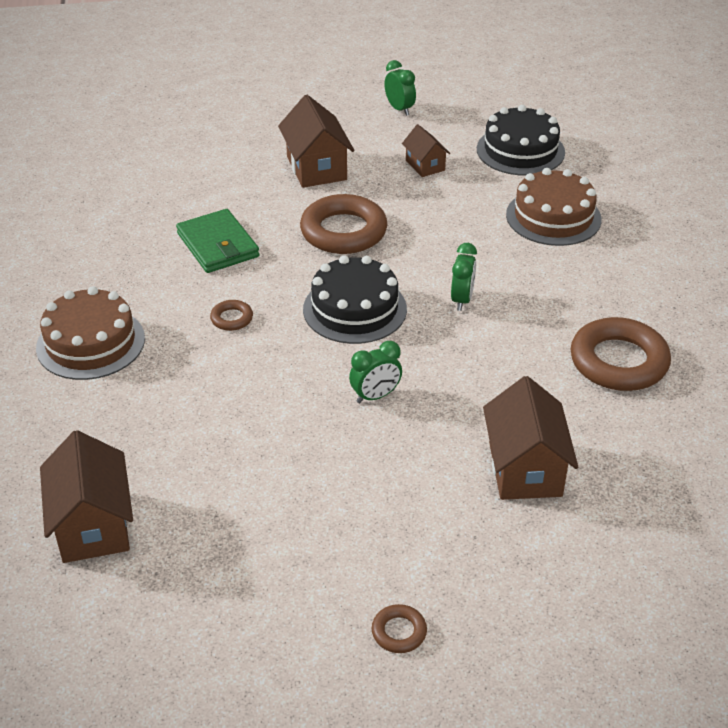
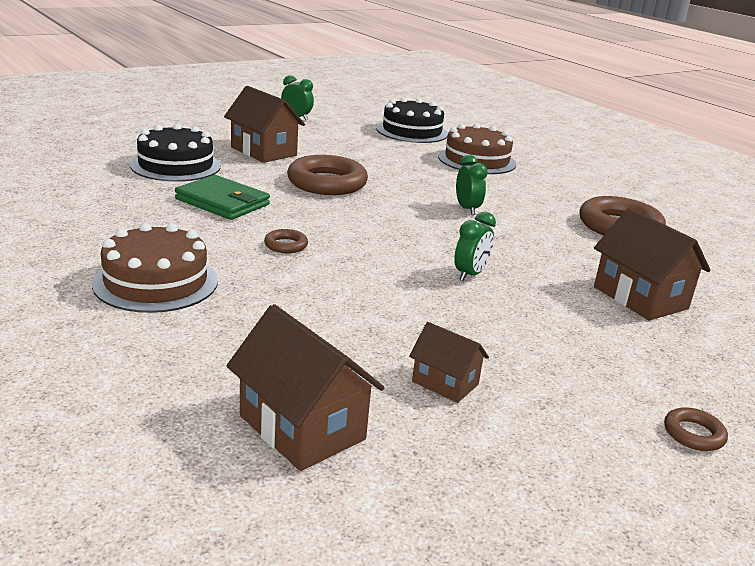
camera: 30 degrees left, 15 degrees down
black cake [303,255,407,344] -> black cake moved to [130,124,221,182]
brown house [402,124,450,177] -> brown house moved to [409,322,489,403]

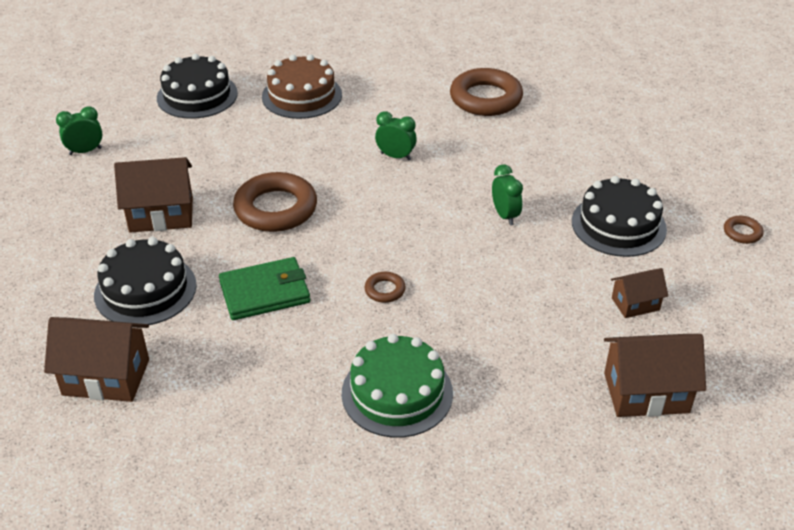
camera: 50 degrees left, 15 degrees up
brown cake [92,223,218,313] -> green cake [342,334,453,438]
brown house [594,208,710,321] -> brown house moved to [44,317,149,402]
none -> black cake [572,176,667,257]

